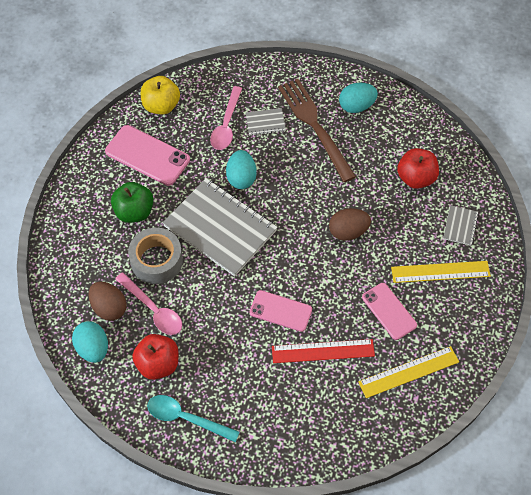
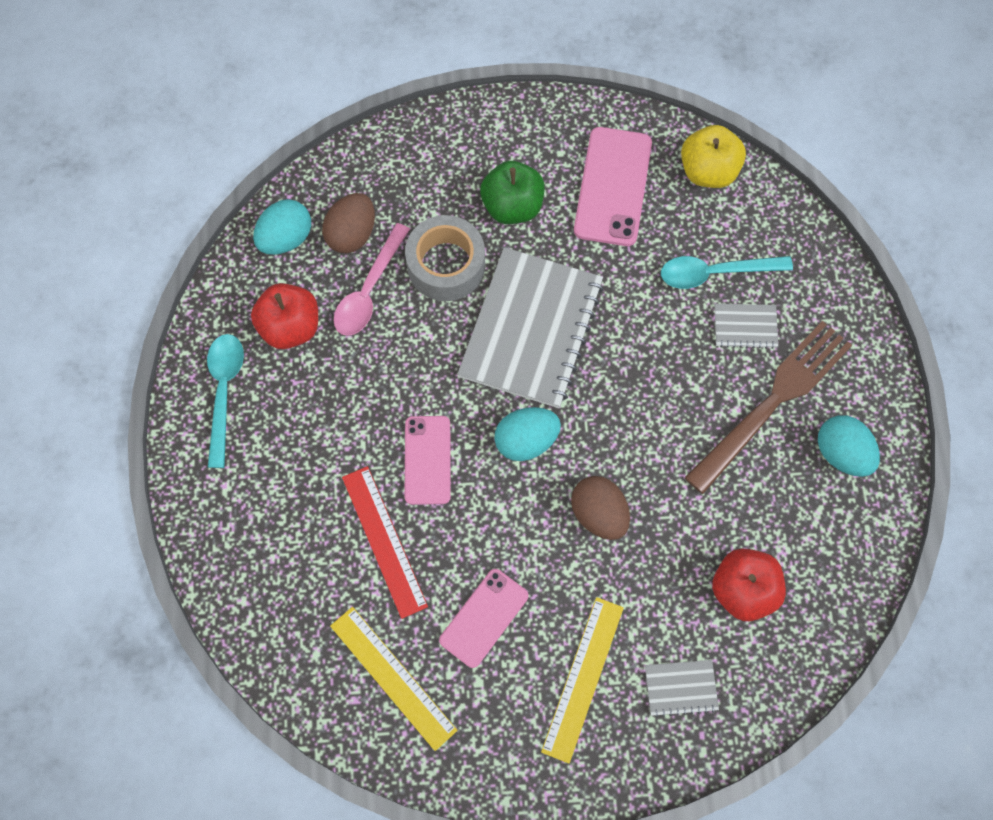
camera: 70 degrees right, 10 degrees up
pink spoon [210,86,242,150] -> turquoise spoon [661,256,793,289]
turquoise egg [226,150,257,189] -> turquoise egg moved to [494,407,561,461]
grey notebook [246,108,286,136] -> grey notebook turned 60 degrees counterclockwise [715,304,778,349]
yellow ruler [391,261,491,283] -> yellow ruler turned 45 degrees clockwise [541,597,624,763]

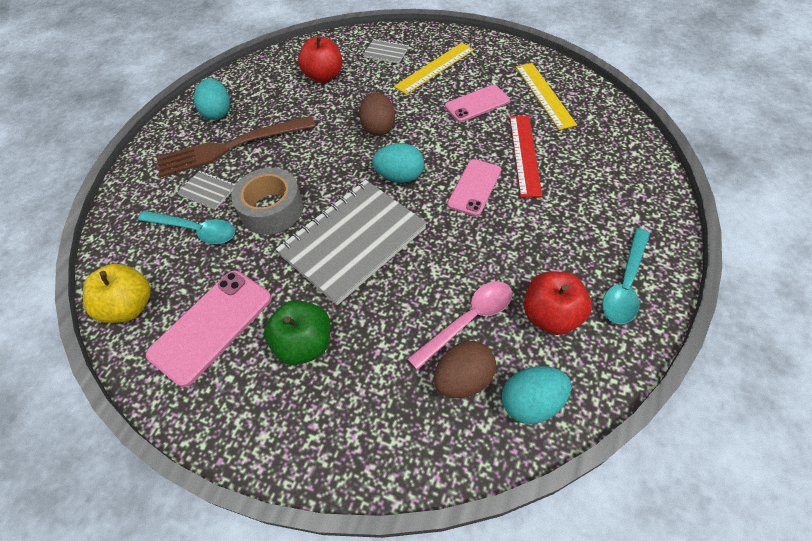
camera: 150 degrees left, 15 degrees down
grey tape [405,215,485,301] -> grey tape moved to [231,168,303,235]

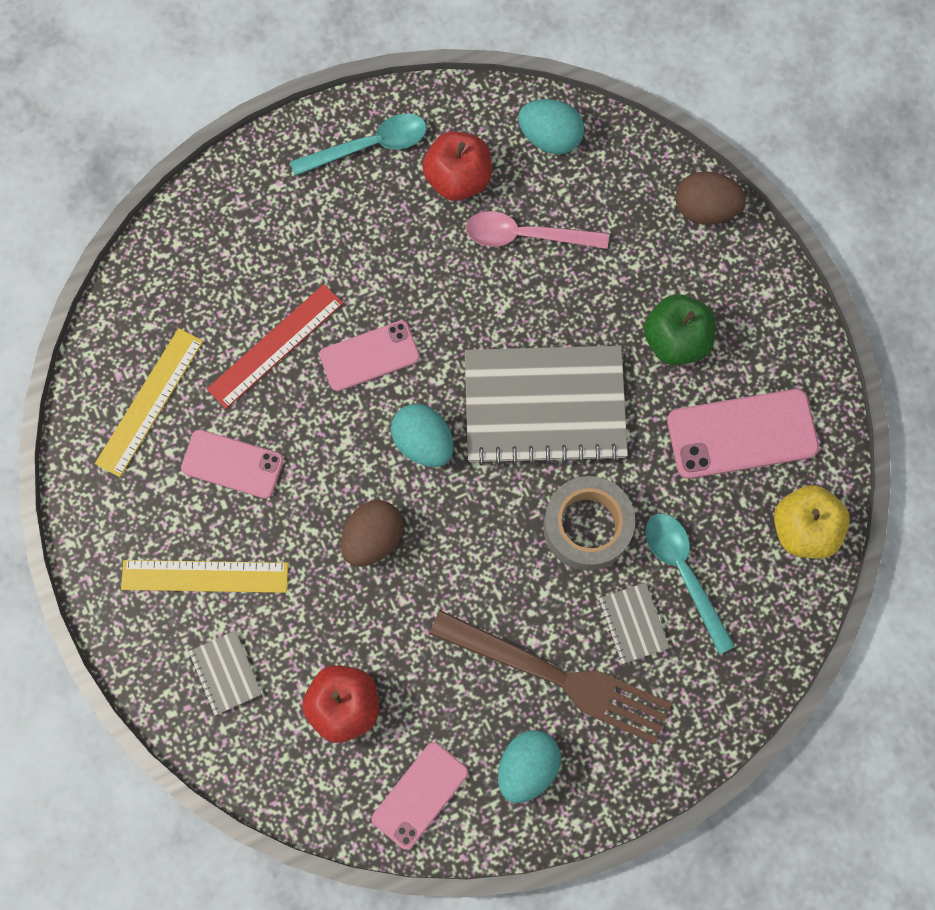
camera: 140 degrees left, 20 degrees up
brown egg [434,341,496,398] -> brown egg moved to [676,171,746,224]
none -> pink phone [371,742,468,850]

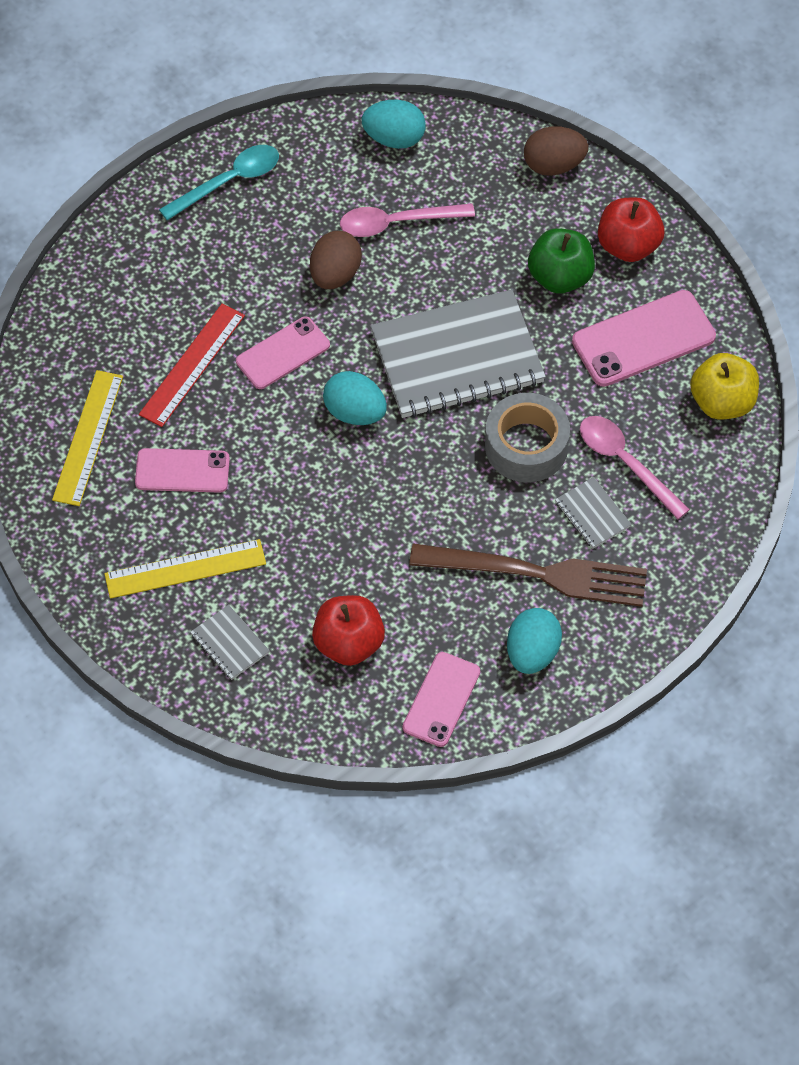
camera: 15 degrees left, 15 degrees down
brown egg [341,500,403,567] -> brown egg moved to [310,231,362,289]
red apple [423,131,492,201] -> red apple moved to [598,198,665,262]
turquoise spoon [645,513,735,655] -> pink spoon [580,416,690,519]

